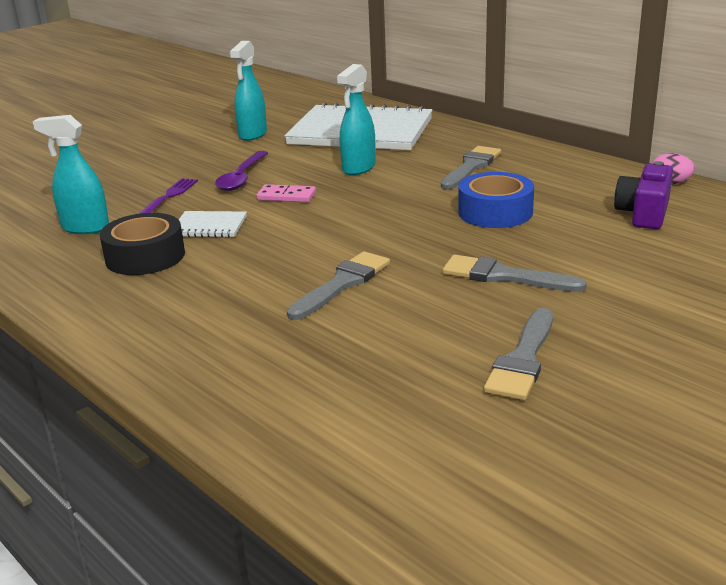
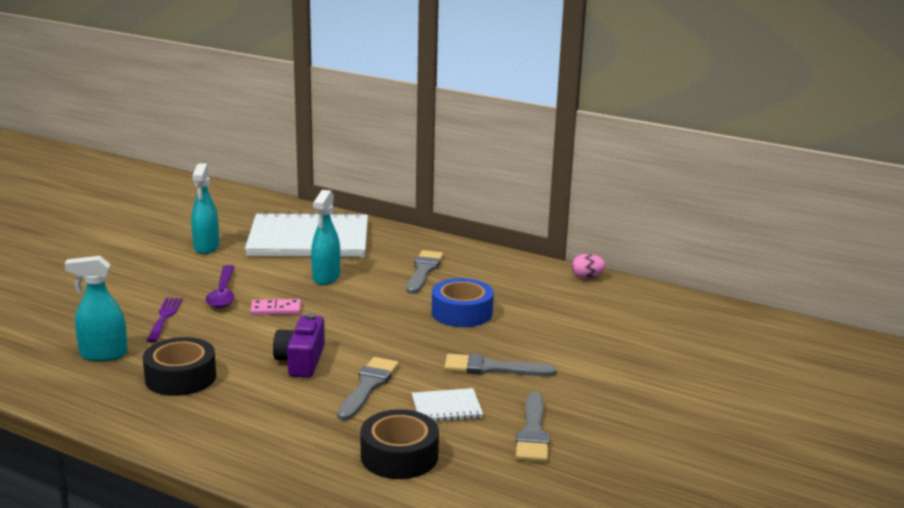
camera: 20 degrees left, 5 degrees down
white notebook [179,211,247,238] -> white notebook moved to [412,388,483,422]
purple camera [614,161,673,229] -> purple camera moved to [273,313,325,378]
none -> black tape [361,409,439,479]

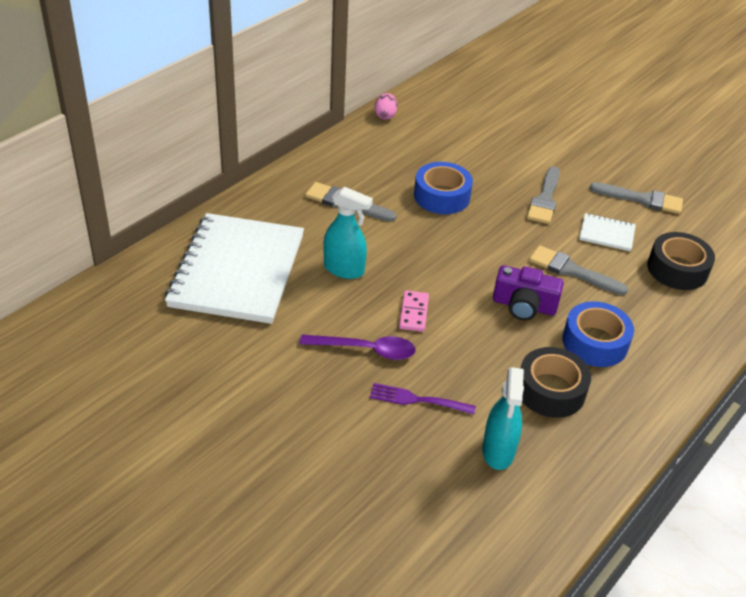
camera: 80 degrees left, 20 degrees up
turquoise spray bottle [191,163,219,254] -> none
white notebook [412,388,483,422] -> white notebook turned 75 degrees counterclockwise [579,213,636,251]
none -> blue tape [562,301,634,367]

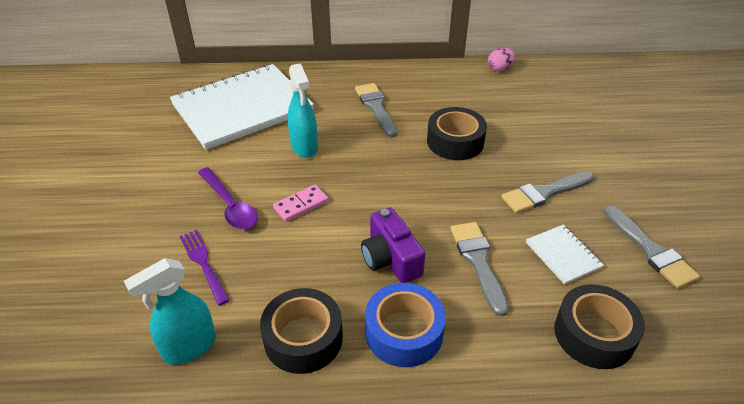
camera: 50 degrees right, 0 degrees up
blue tape [414,162,473,214] -> black tape [427,107,487,160]

